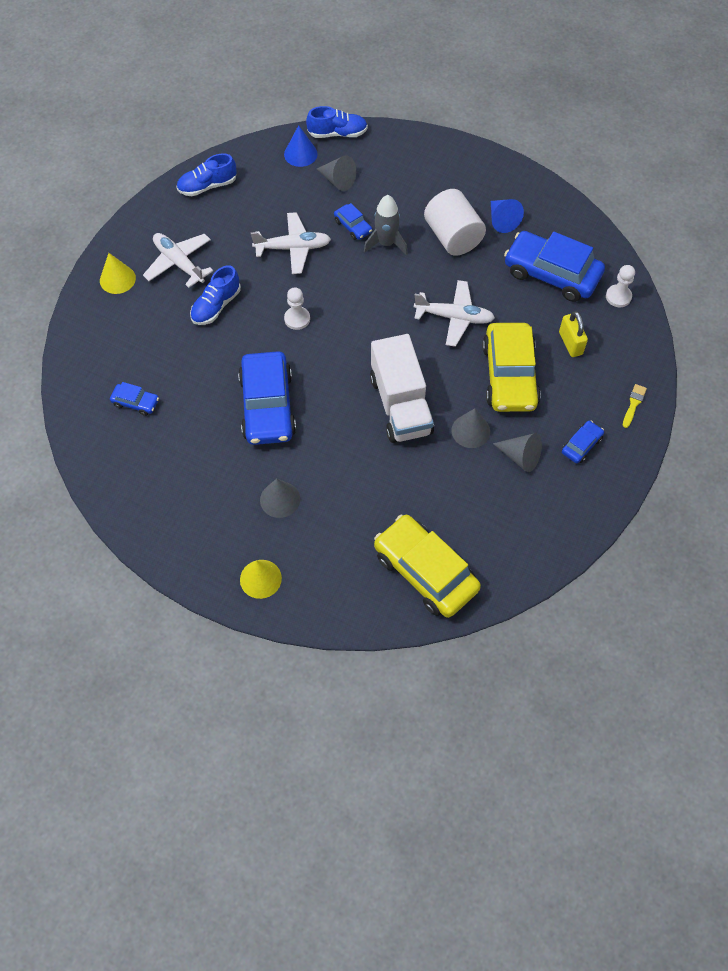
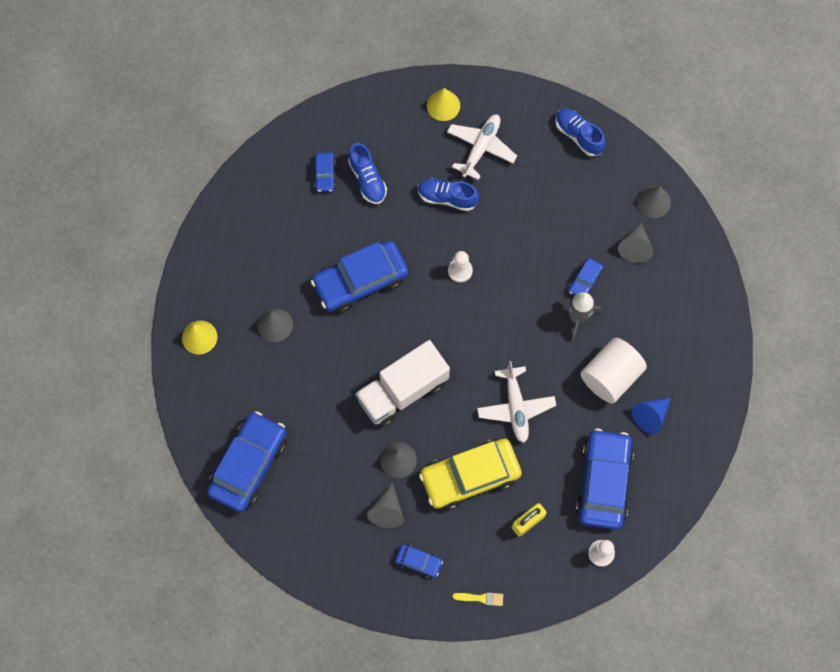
camera: 70 degrees right, 10 degrees up
white plane [251,212,331,274] -> none
blue cone [284,125,318,167] -> grey cone [636,186,671,218]
blue shoe [306,106,368,138] -> blue shoe moved to [348,143,387,204]
yellow car [374,515,481,618] -> blue car [207,411,287,512]

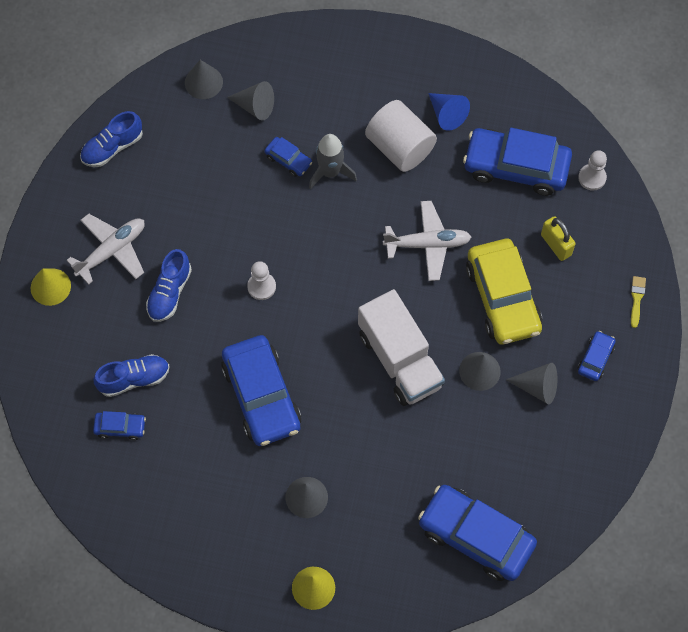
camera: 85 degrees left, 5 degrees down
white plane [447,114,517,180] -> white plane turned 105 degrees clockwise [66,214,145,284]

